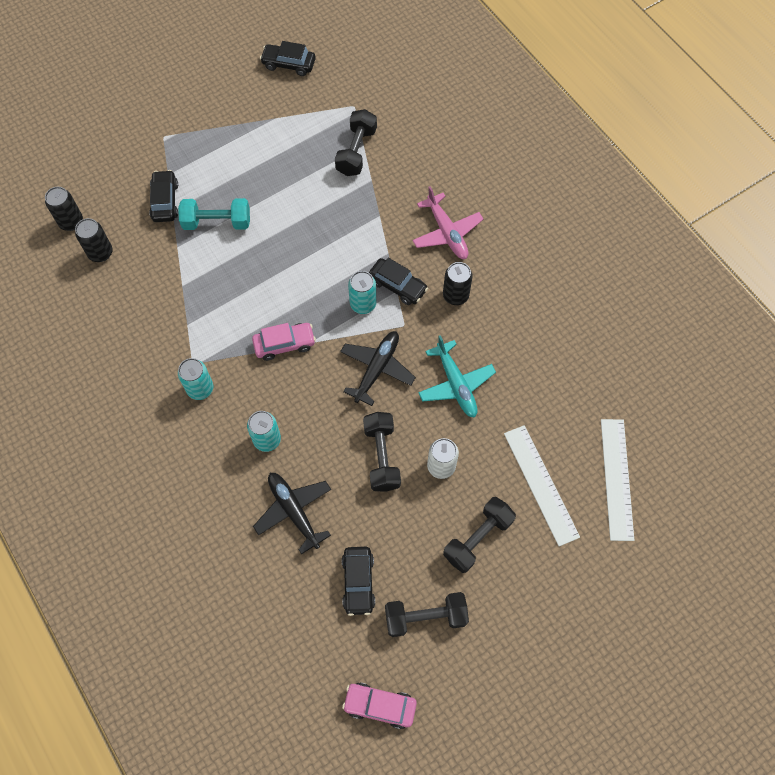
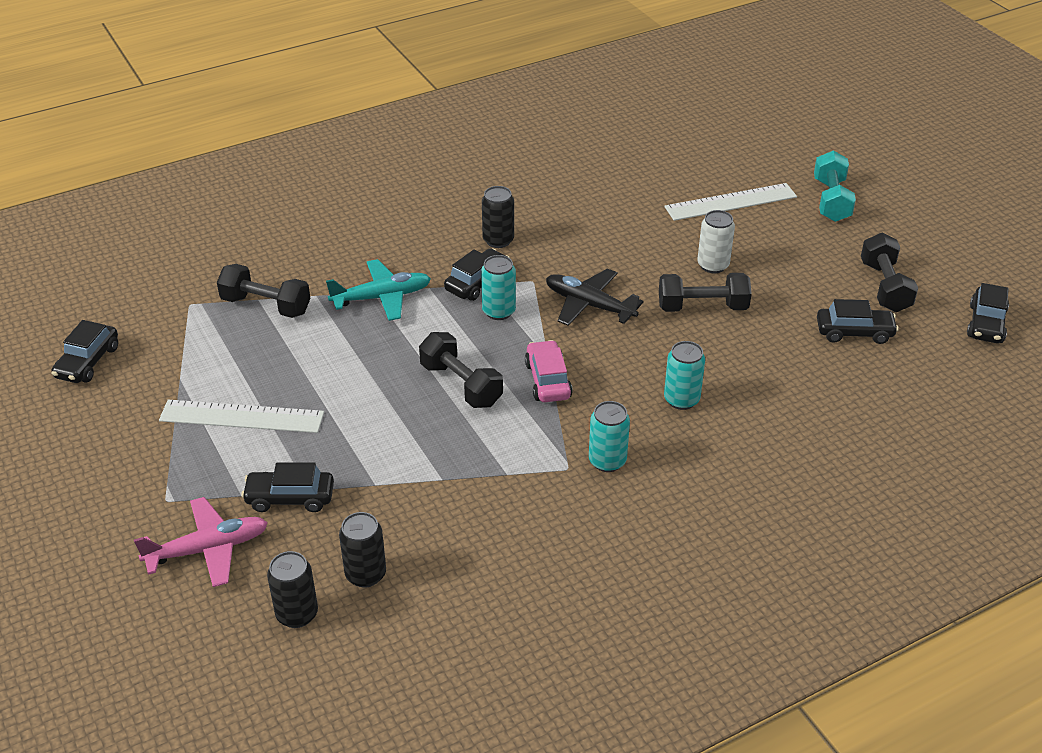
camera: 85 degrees left, 25 degrees down
turquoise dumbbell [178,198,250,230] -> turquoise dumbbell moved to [814,150,856,222]
black plane [253,473,331,554] -> none
pink car [342,683,417,729] -> black car [967,283,1009,343]
pink plane [412,187,484,259] -> pink plane moved to [134,497,268,587]
turquoise plane [418,335,496,418] -> turquoise plane moved to [326,259,431,321]
black dumbbell [443,497,516,573] -> black dumbbell moved to [419,332,503,408]
white ruler [601,419,634,541] -> white ruler moved to [159,400,324,433]

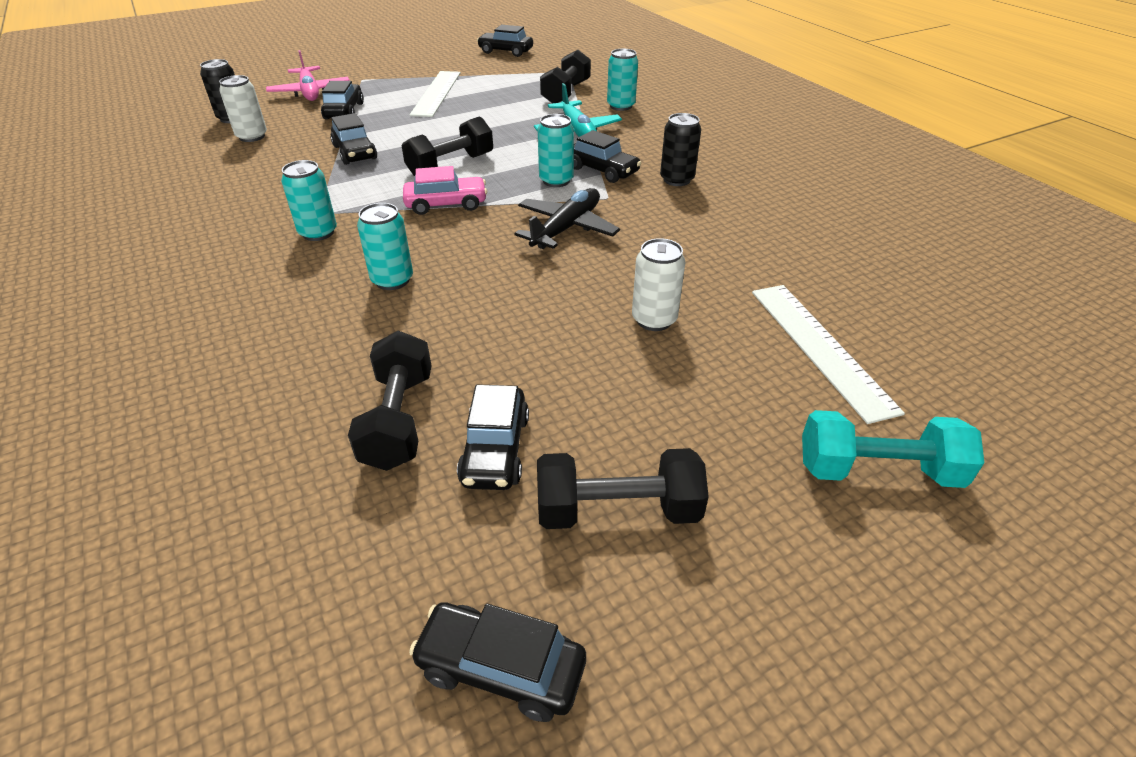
camera: 90 degrees right, 0 degrees up
black can [339,512,386,588] -> white can [219,75,267,142]
black dumbbell [659,273,752,312] -> black dumbbell moved to [348,331,432,471]
none -> black car [330,113,377,165]
none -> turquoise can [607,49,638,111]

